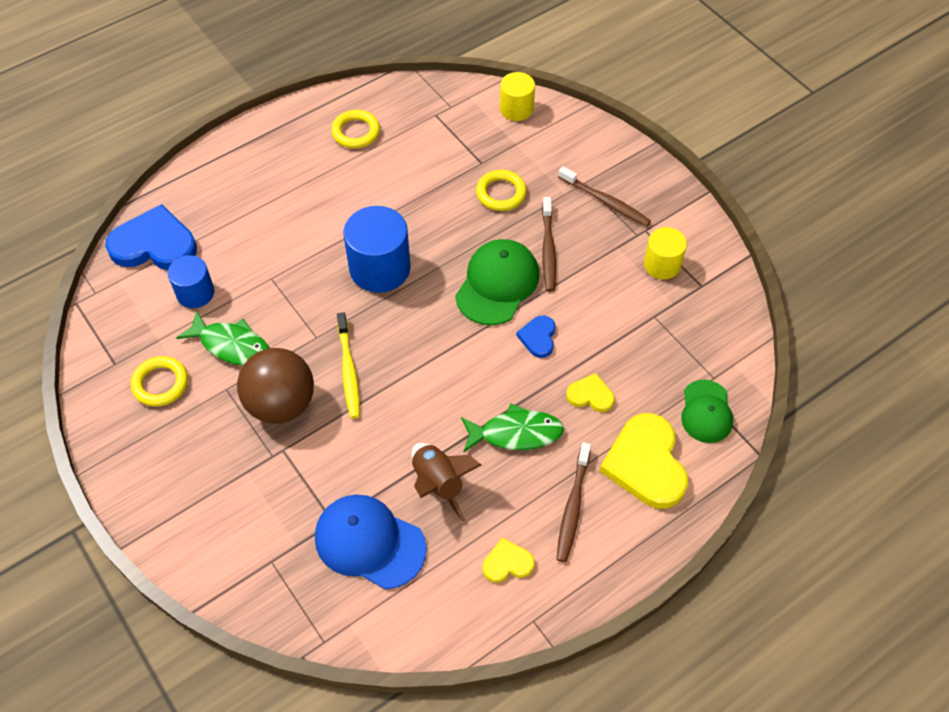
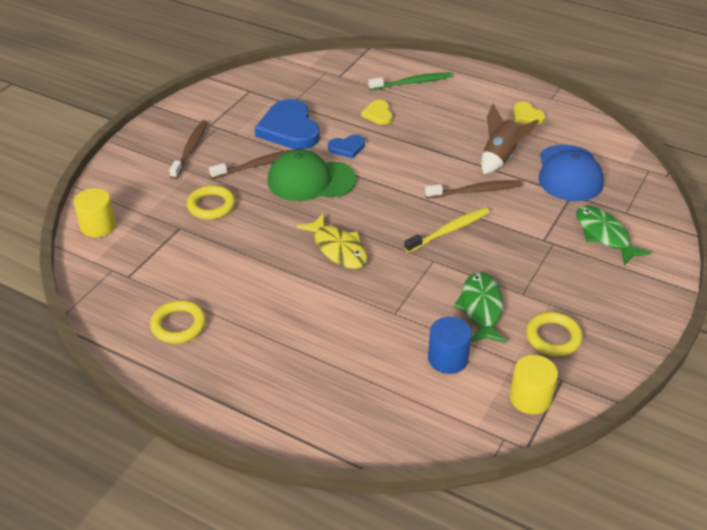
camera: 115 degrees left, 15 degrees down
blue heart [105,204,197,270] -> blue heart moved to [255,99,320,150]
brown ball [237,348,314,424] -> none
blue cylinder [343,206,411,293] -> yellow fish [296,213,367,269]
green fish [461,403,564,452] -> green fish moved to [576,206,651,265]
brown toothbrush [556,442,591,562] -> brown toothbrush moved to [425,180,522,199]
yellow heart [600,413,688,509] -> green toothbrush [368,72,452,90]
yellow cylinder [644,227,687,279] -> yellow cylinder moved to [510,355,558,414]
green cap [681,380,733,443] -> none

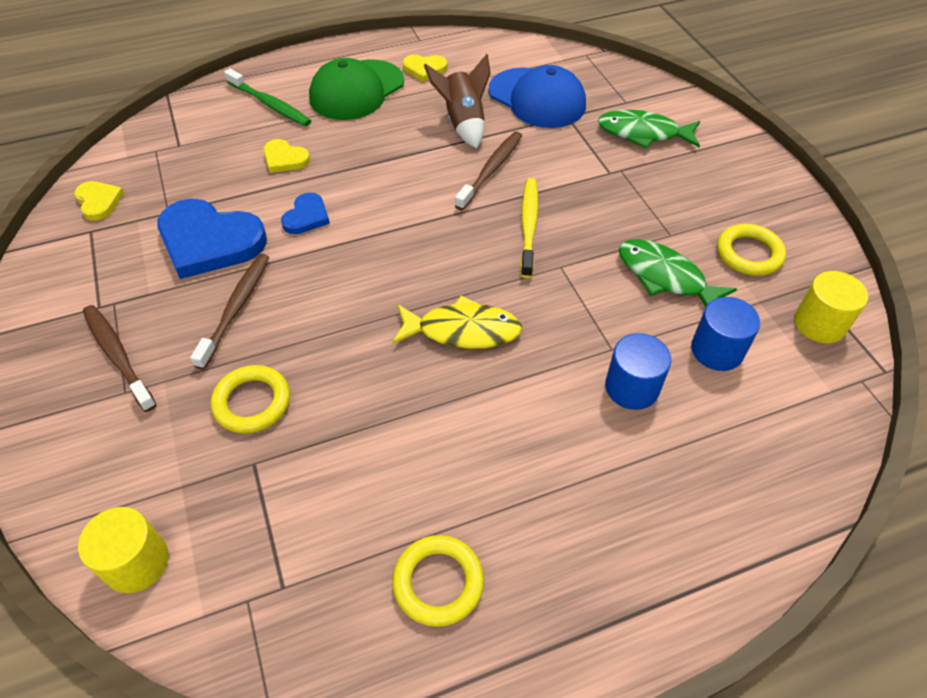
camera: 50 degrees left, 10 degrees up
green cap [268,150,356,201] -> green cap moved to [309,58,404,120]
green toothbrush [368,72,452,90] -> green toothbrush turned 105 degrees clockwise [224,69,311,126]
none -> yellow heart [74,181,124,221]
none -> blue cylinder [605,333,671,410]

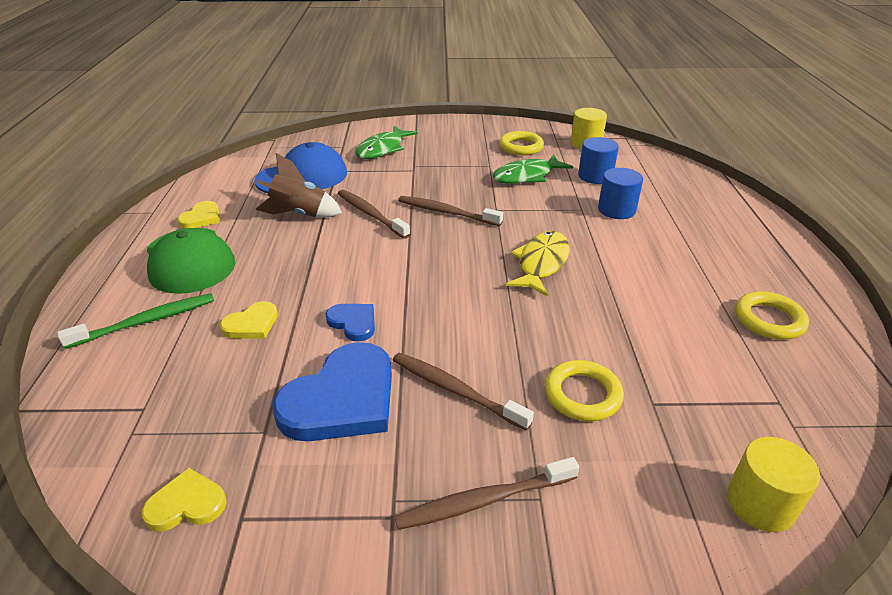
camera: 70 degrees left, 15 degrees down
yellow toothbrush [520,178,538,278] -> brown toothbrush [398,196,503,226]

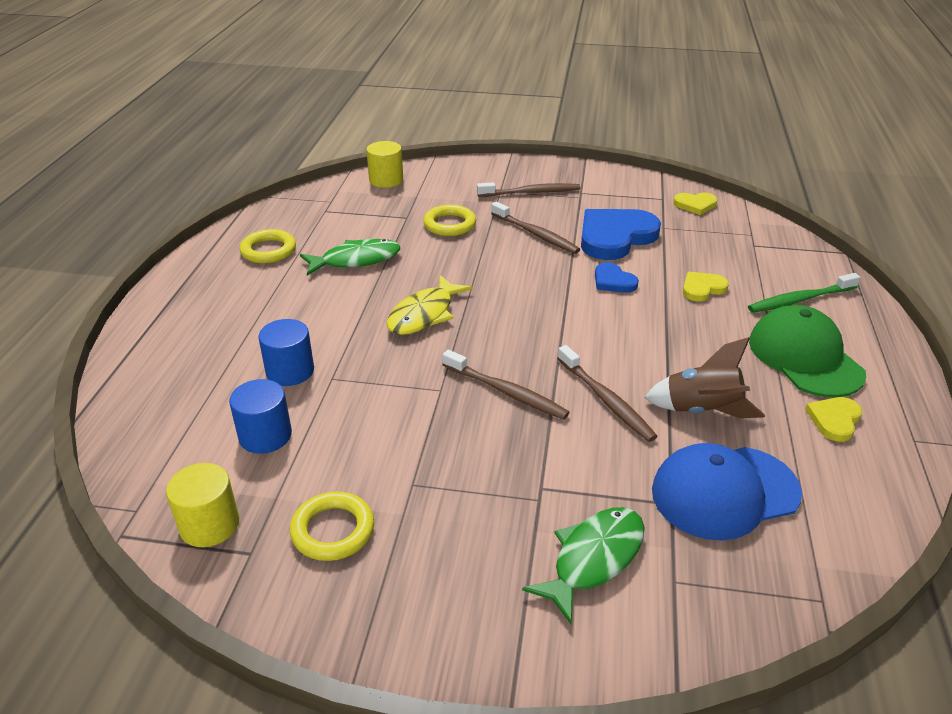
camera: 170 degrees left, 0 degrees up
green fish [492,154,573,184] -> green fish moved to [300,239,400,276]

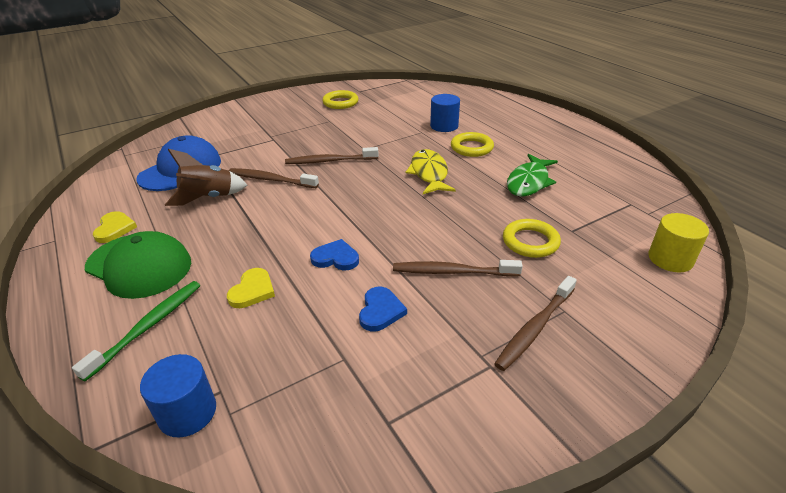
camera: 140 degrees right, 0 degrees up
yellow cylinder [166,463,239,547] -> none
blue cylinder [229,379,292,454] -> blue cylinder moved to [140,354,216,438]
yellow ring [239,229,296,263] -> yellow ring moved to [451,132,494,157]
green fish [522,507,645,624] -> none
blue heart [581,209,661,260] -> blue heart [359,287,407,332], size x0.50
yellow heart [673,193,717,215] -> none

